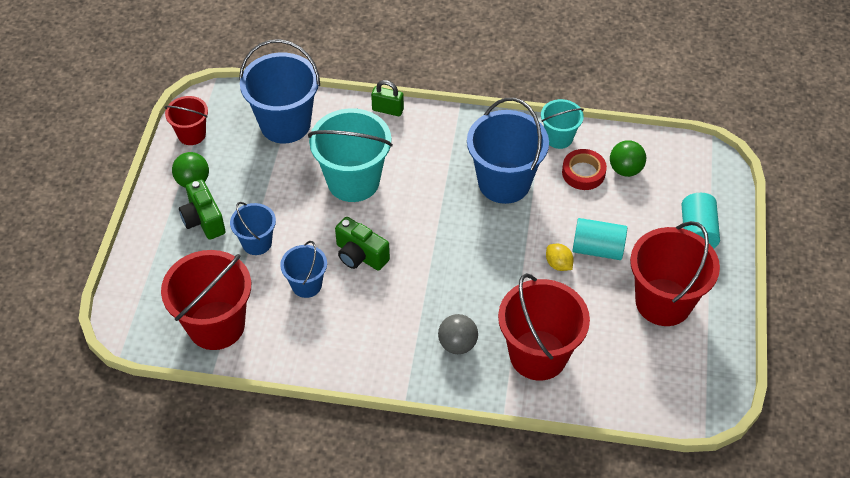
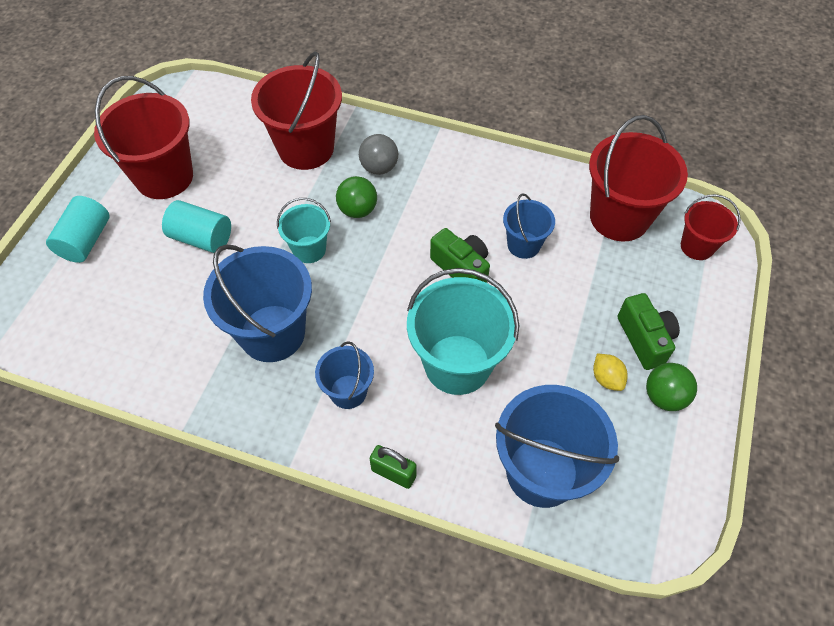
camera: 170 degrees left, 5 degrees up
red bucket [165,96,208,145] -> red bucket moved to [681,194,740,260]
blue bucket [230,202,276,255] -> blue bucket moved to [315,341,374,409]
turquoise bucket [541,99,584,149] -> turquoise bucket moved to [277,198,331,263]
yellow lemon [546,244,574,271] -> yellow lemon moved to [593,353,628,391]
red tape [562,149,607,190] -> none
green ball [610,140,646,177] -> green ball moved to [336,176,377,218]

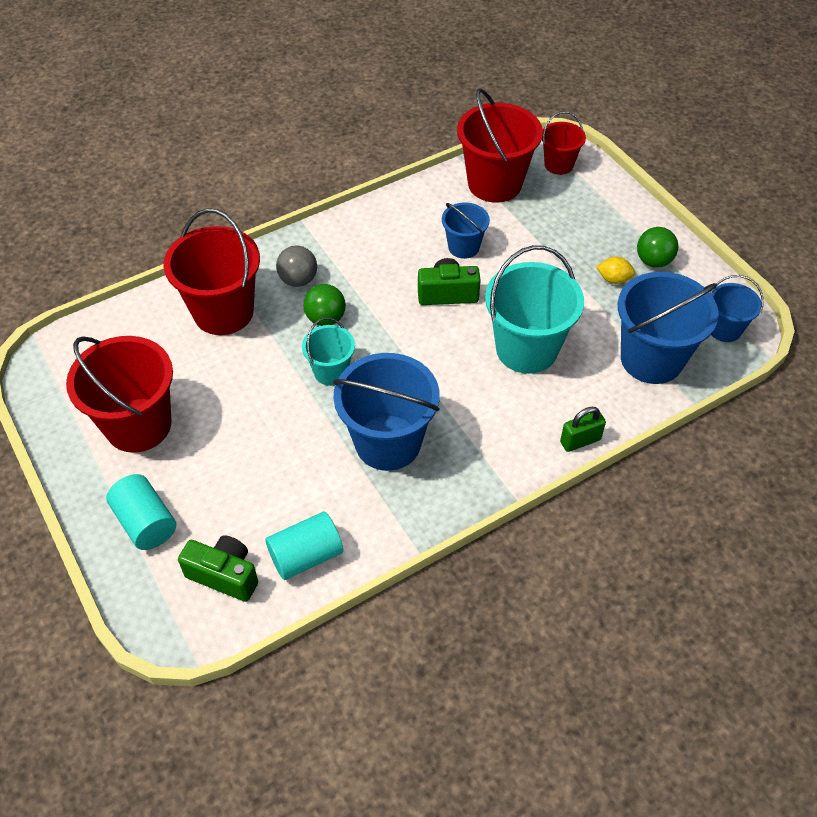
camera: 50 degrees left, 5 degrees down
turquoise cylinder [162,200,231,253] -> turquoise cylinder moved to [265,512,343,580]
blue bucket [315,341,374,409] -> blue bucket moved to [710,275,764,342]
green camera [618,293,680,370] -> green camera moved to [178,535,258,602]

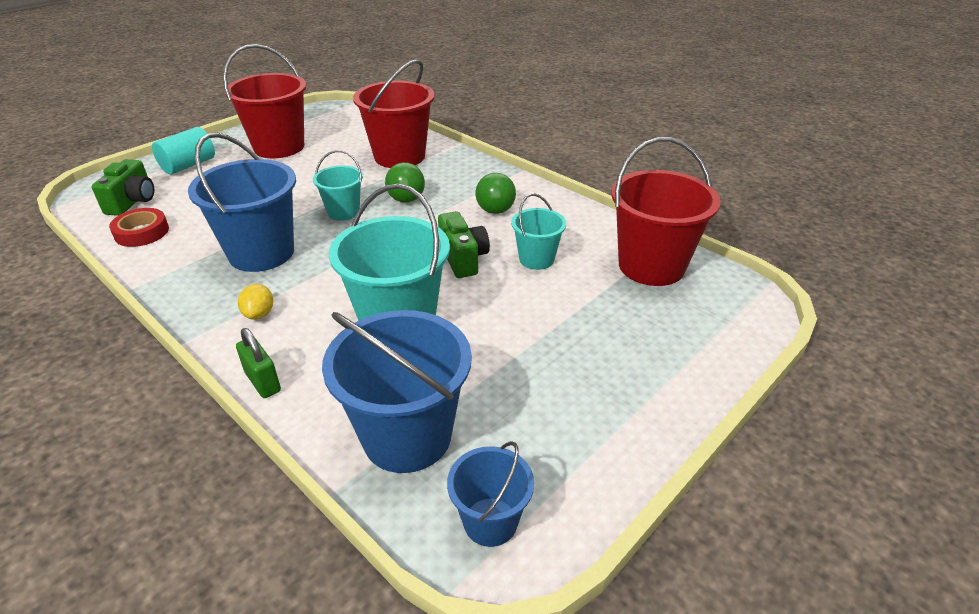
camera: 75 degrees right, 15 degrees down
turquoise cylinder [265,512,343,580] -> red tape [109,208,169,247]
grey ball [276,245,317,287] -> none
blue bucket [442,202,490,259] -> turquoise bucket [511,194,566,270]
red bucket [542,111,586,175] -> none
yellow lemon [596,257,635,284] -> yellow lemon moved to [238,284,273,320]
green ball [637,227,678,268] -> green ball moved to [475,173,516,214]

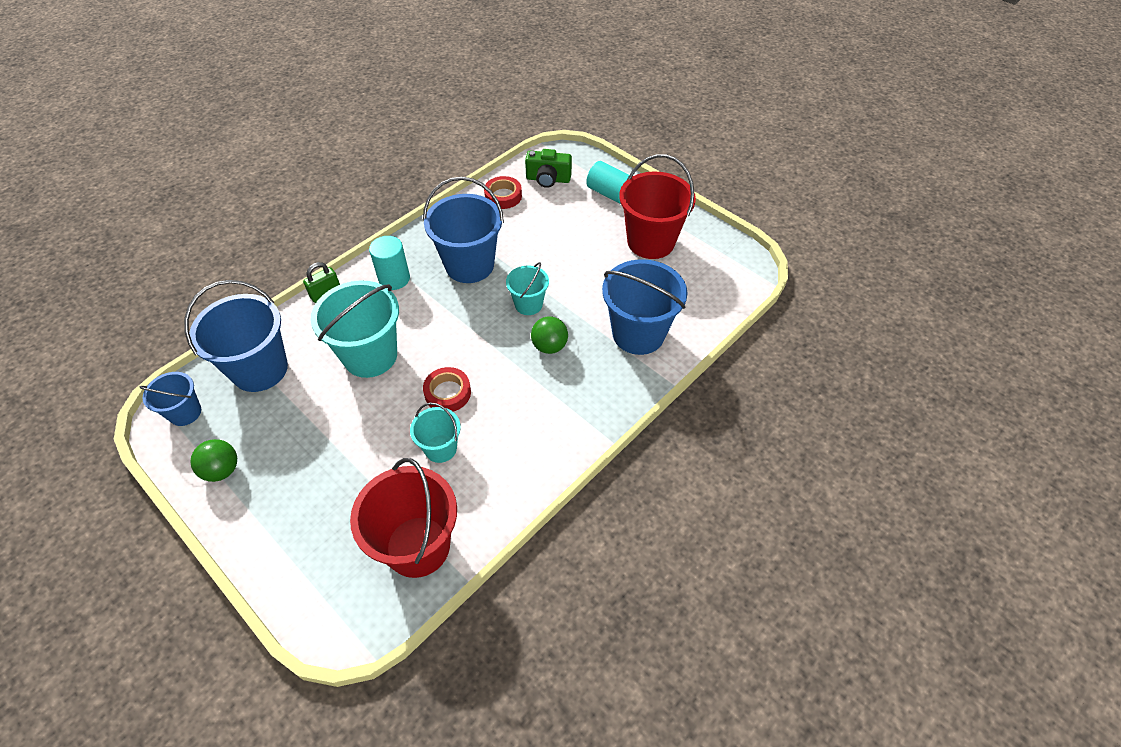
camera: 90 degrees right, 15 degrees up
yellow lemon [238,284,273,320] -> turquoise cylinder [369,236,410,290]
red bucket [353,59,435,168] -> blue bucket [602,259,687,355]
green camera [438,211,490,278] -> red tape [423,367,471,412]
green ball [475,173,516,214] -> green ball moved to [191,439,237,482]

